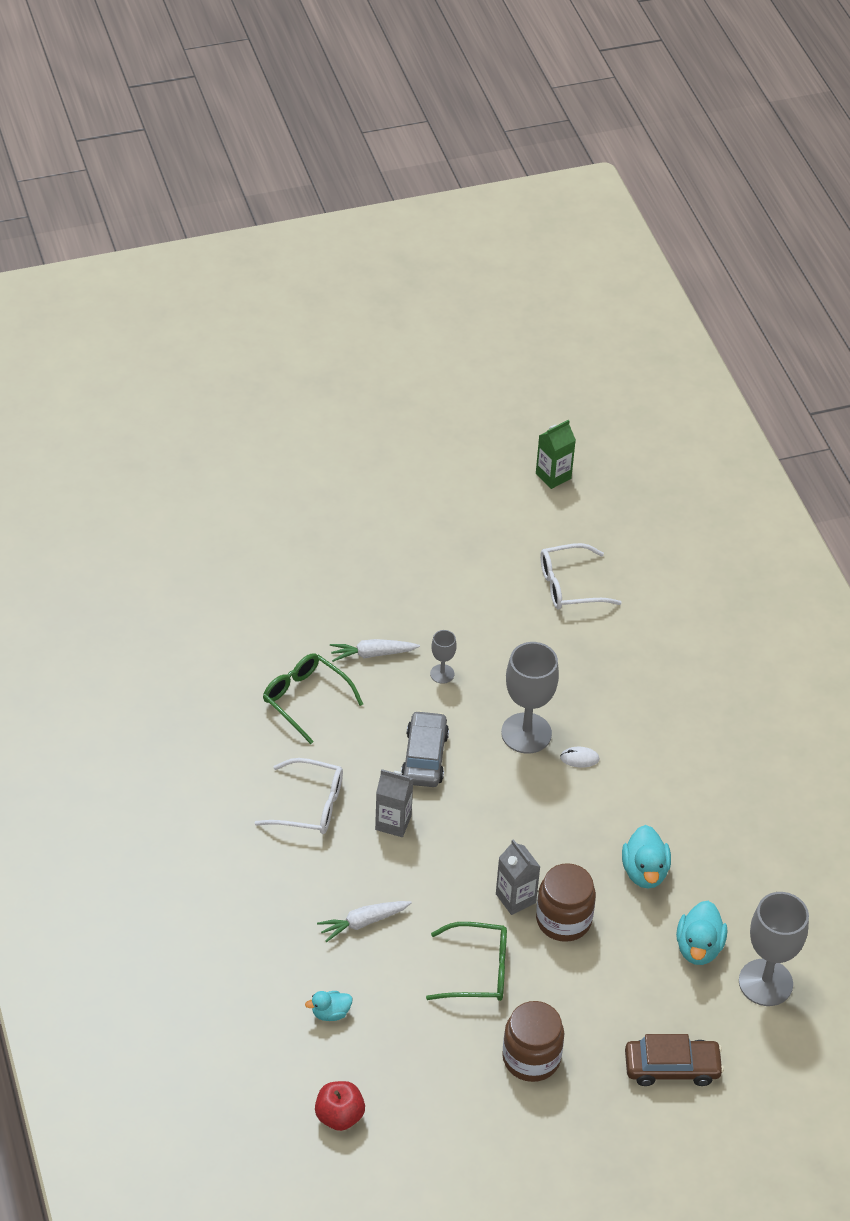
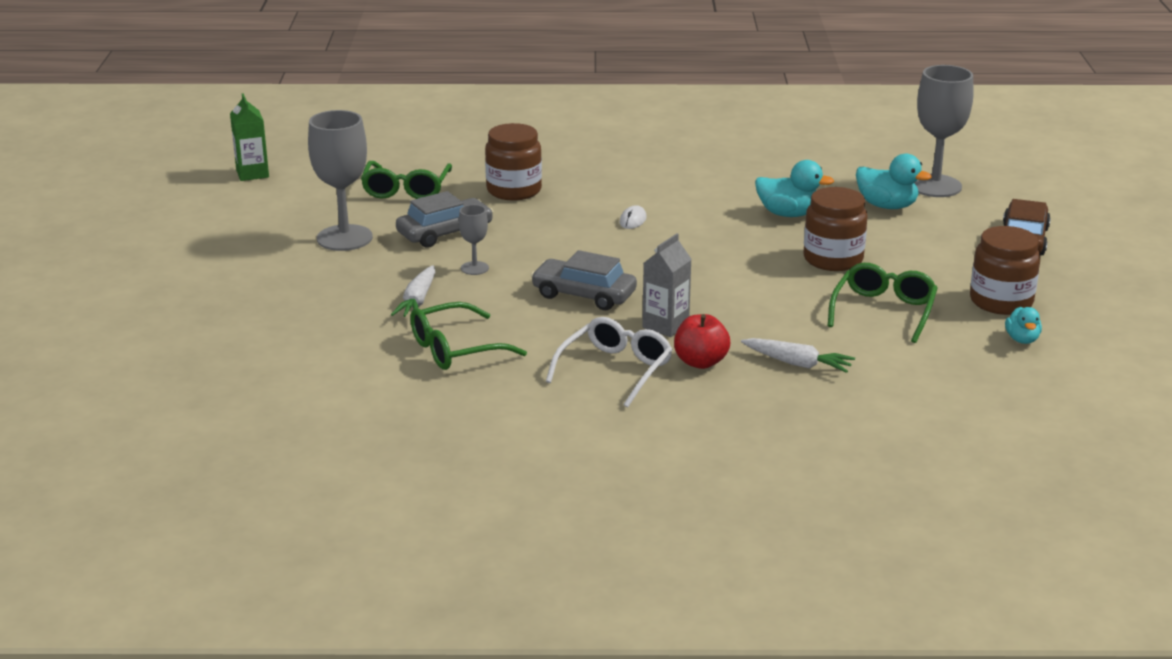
camera: 70 degrees left, 20 degrees down
turquoise duck [305,991,352,1021] -> turquoise duck moved to [1005,307,1042,344]
red apple [315,1081,365,1131] -> red apple moved to [674,314,730,369]
white carrot [317,901,412,942] -> white carrot turned 60 degrees counterclockwise [741,338,855,373]
grey carton [496,839,540,915] -> none
grey goblet [501,642,559,754] -> grey goblet moved to [308,110,373,251]
white glasses [540,543,622,610] -> green glasses [361,161,452,199]
none -> grey car [396,191,494,248]
none -> brown jar [485,123,542,200]

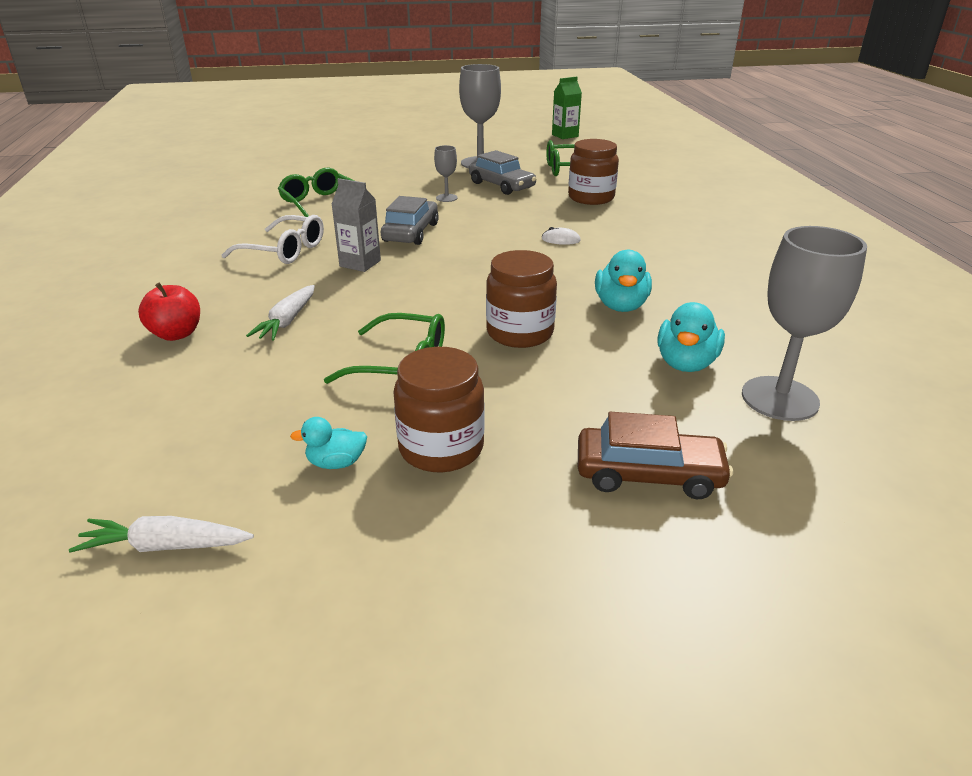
camera: 80 degrees right, 5 degrees up
white carrot [391,265,435,317] -> white carrot moved to [69,516,254,553]
red apple [674,314,730,369] -> red apple moved to [138,283,200,341]

